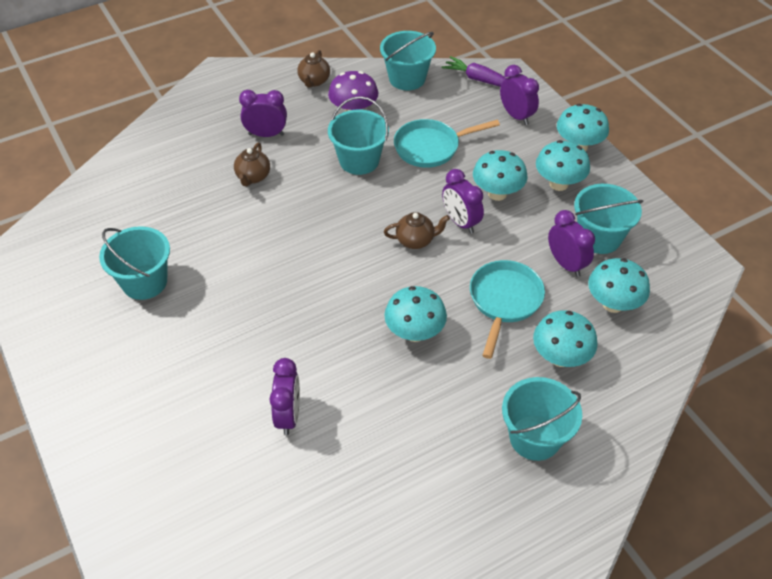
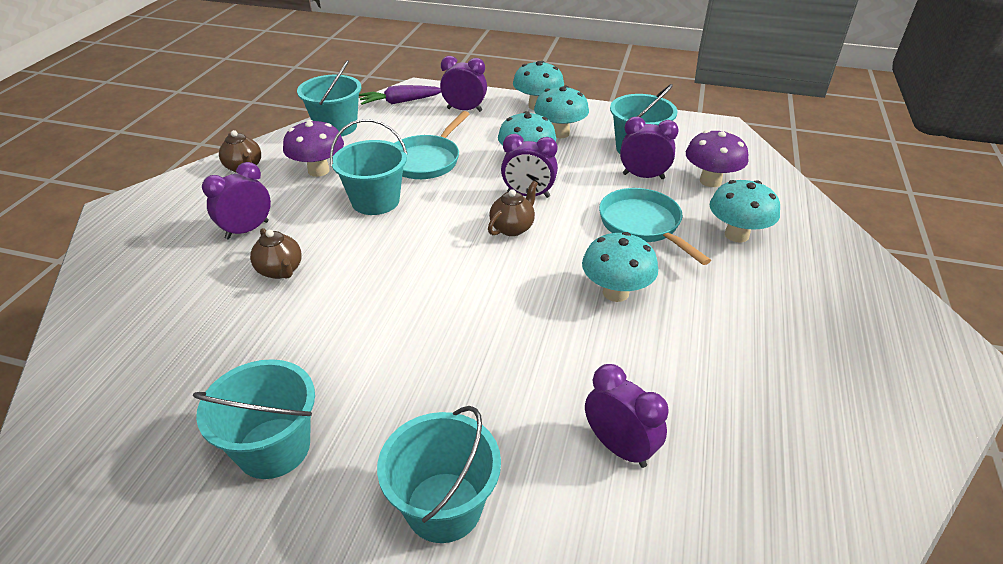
camera: 45 degrees left, 10 degrees down
turquoise bucket [502,377,582,461] -> turquoise bucket moved to [377,406,501,543]
turquoise mushroom [588,258,650,313] -> purple mushroom [686,130,748,187]

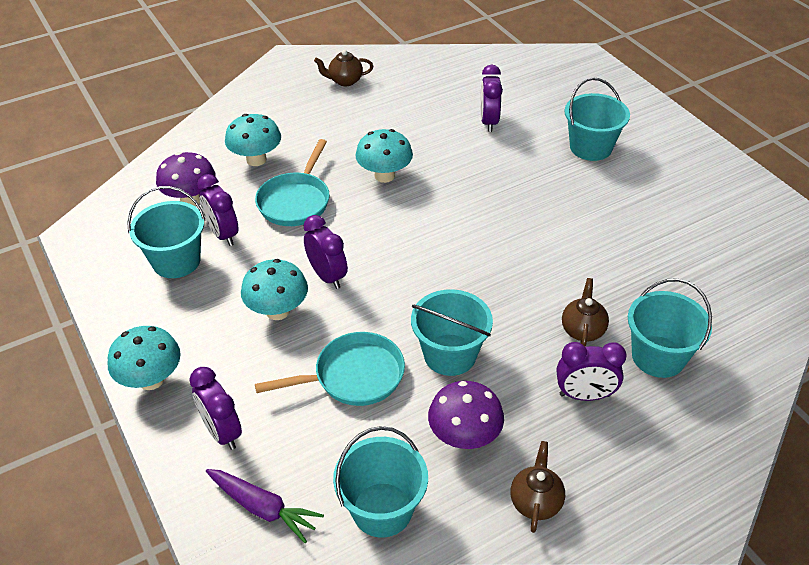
camera: 135 degrees left, 5 degrees up
turquoise bucket [193,359,315,479] -> turquoise bucket moved to [628,278,712,378]
brown teapot [488,181,538,236] -> brown teapot moved to [314,50,373,86]
turquoise mushroom [534,86,589,138] -> none

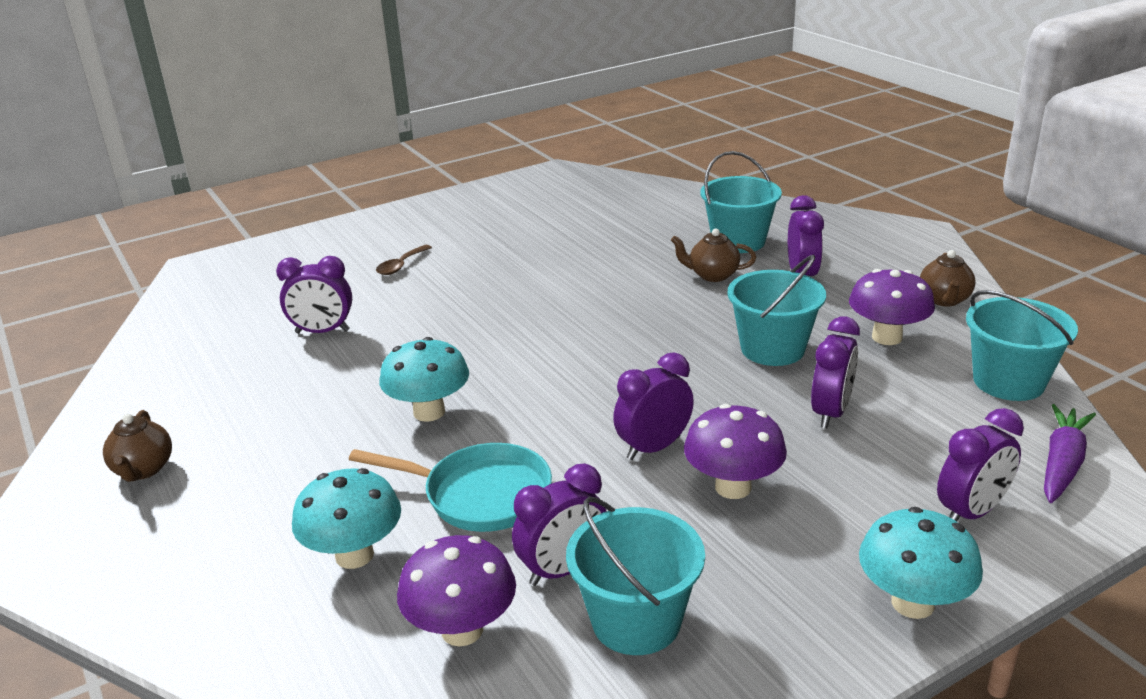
camera: 90 degrees left, 15 degrees down
turquoise mushroom [241,259,308,320] -> purple mushroom [684,404,787,499]
turquoise pan [255,332,405,406] -> purple clock [811,316,860,428]
brown teapot [510,441,565,533] -> brown teapot turned 90 degrees counterclockwise [920,250,975,306]
turquoise bucket [565,78,630,161] -> brown spoon [376,245,432,275]

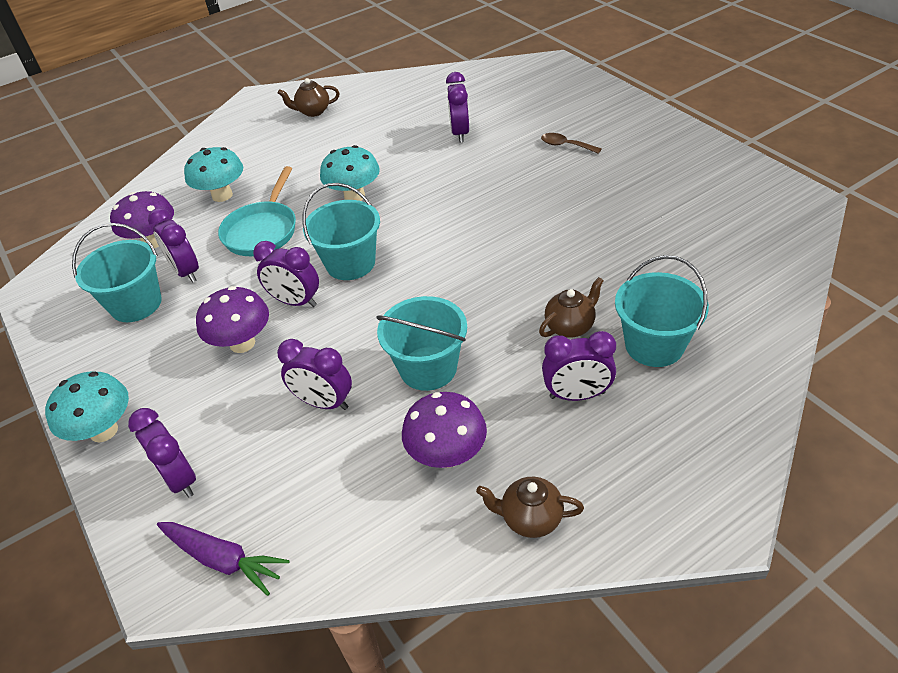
camera: 90 degrees right, 15 degrees up
purple clock [613,352,694,460] -> purple clock turned 150 degrees clockwise [253,241,319,307]
brown teapot [671,229,756,282] -> brown teapot turned 45 degrees clockwise [539,277,604,338]
turquoise bucket [966,290,1078,401] -> turquoise bucket moved to [302,183,380,280]

